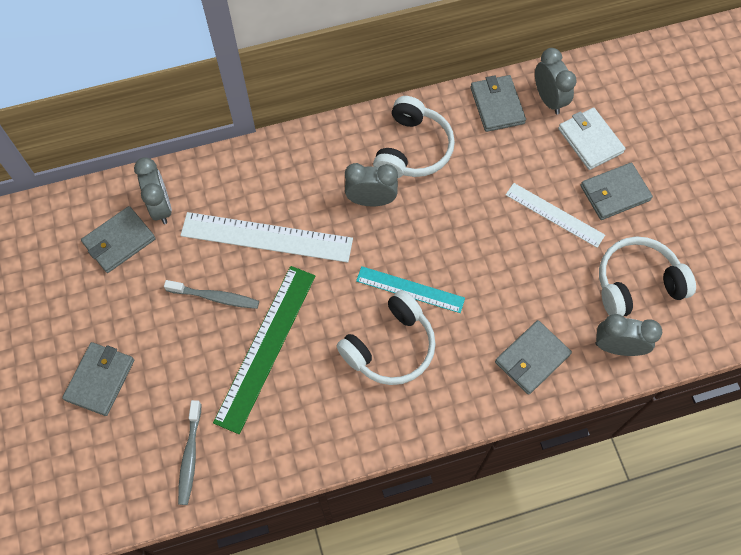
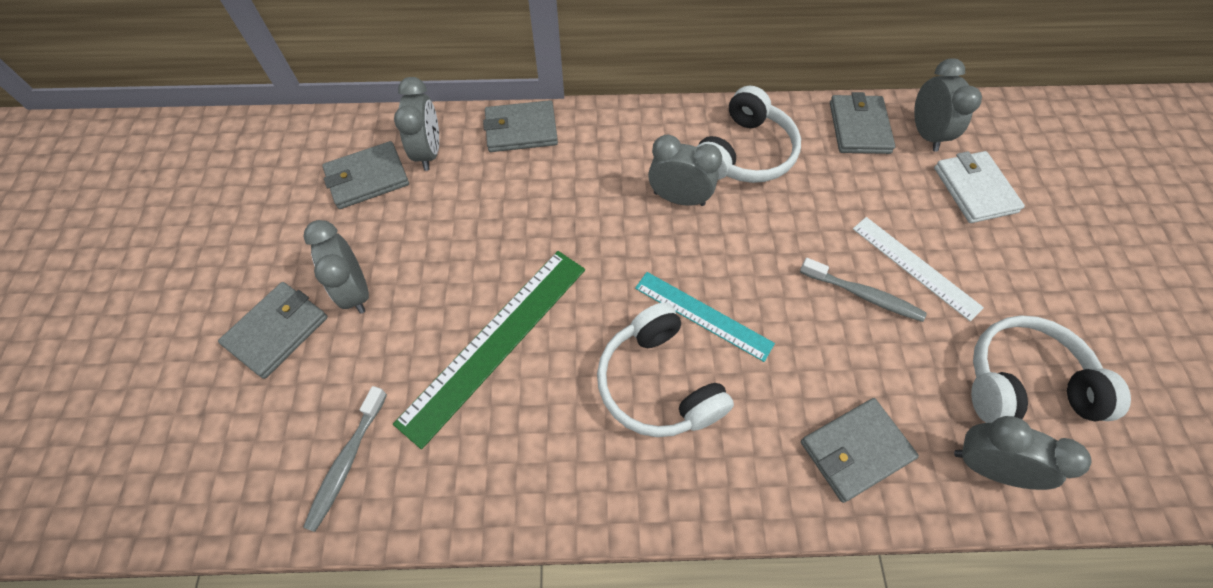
camera: 15 degrees right, 5 degrees down
grey toothbrush [164,280,259,309] -> grey toothbrush moved to [800,258,927,322]
white ruler [180,212,353,263] -> none
white headphones [337,290,436,385] -> white headphones turned 90 degrees clockwise [597,302,734,437]
grey wallet [581,163,653,220] -> grey wallet moved to [483,100,558,152]
none -> grey clock [303,220,369,314]

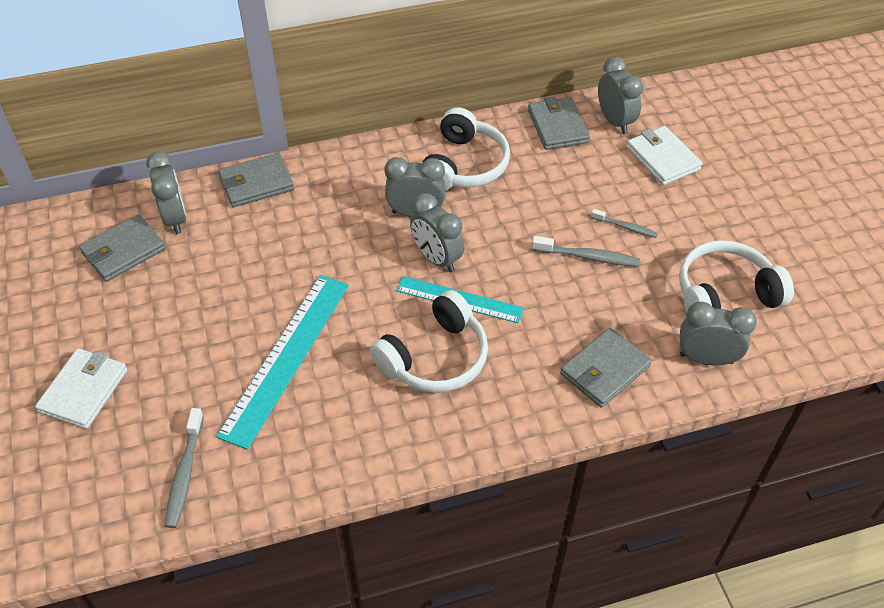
camera: 15 degrees left, 10 degrees down
grey wallet [218,282,328,379] -> white wallet [35,348,128,429]
grey clock [303,220,369,314] -> grey clock moved to [410,193,465,272]
green ruler [393,251,585,449] -> turquoise ruler [216,275,349,450]
white headphones [597,302,734,437] -> white headphones turned 90 degrees counterclockwise [370,290,488,392]
white ruler [853,217,984,321] -> grey toothbrush [591,209,658,238]

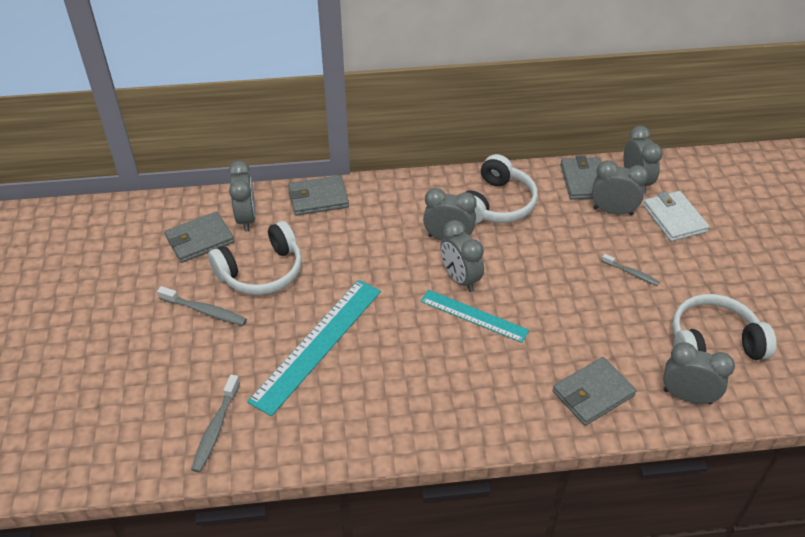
camera: 10 degrees right, 5 degrees down
white wallet [35,348,128,429] -> none
white headphones [370,290,488,392] -> white headphones moved to [208,221,302,295]
grey toothbrush [532,236,640,267] -> grey toothbrush moved to [157,286,247,326]
none -> grey clock [592,160,648,215]

